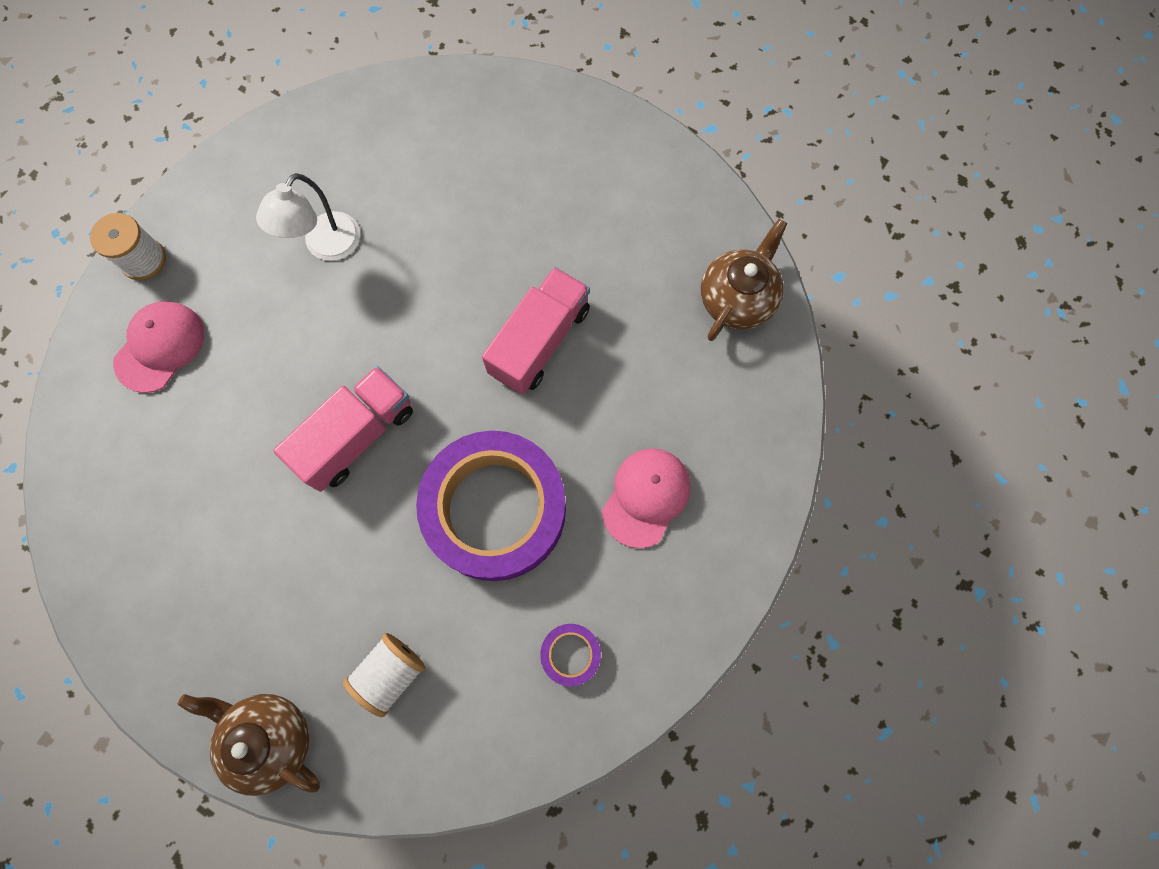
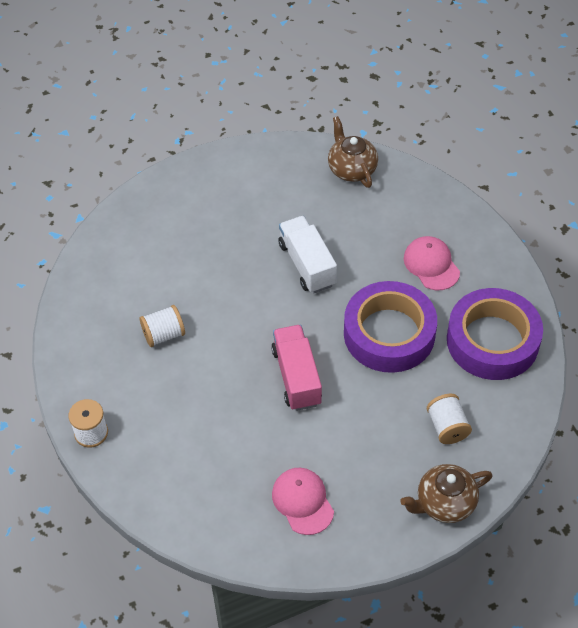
camera: 55 degrees left, 20 degrees down
pink cap [113,301,204,393] -> pink cap moved to [272,468,334,535]
white lamp [256,173,360,261] -> white spool [140,305,185,347]
pink truck [482,267,590,395] -> white truck [278,216,337,293]
purple tape [540,624,601,686] -> purple tape [447,288,543,380], size x2.50

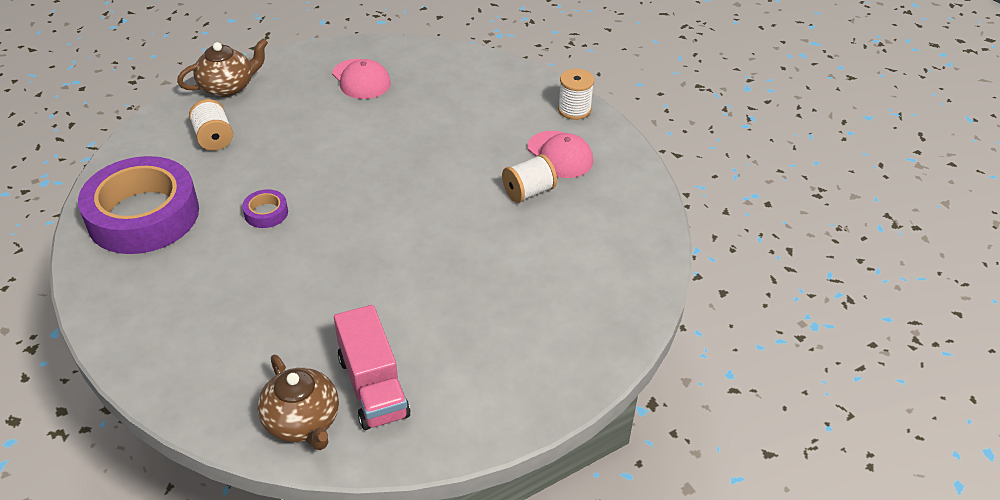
camera: 170 degrees right, 10 degrees down
pink truck [271,325,322,411] -> pink truck moved to [334,305,410,430]
white truck [278,216,337,293] -> none
purple tape [344,281,437,373] -> purple tape [242,189,288,228], size x0.40
pink cap [404,236,460,291] -> pink cap moved to [528,131,593,178]

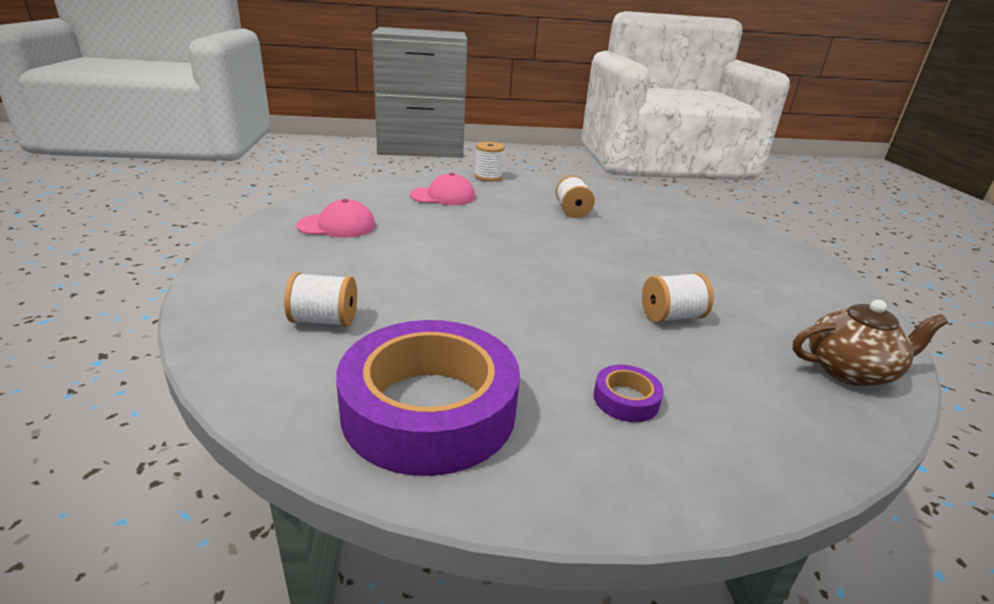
camera: 65 degrees left, 15 degrees down
brown teapot [177,38,268,97] -> none
purple tape [242,189,288,228] -> purple tape moved to [594,365,664,422]
pink truck [334,305,410,430] -> none
pink cap [528,131,593,178] -> pink cap moved to [410,173,475,205]
none -> white spool [642,273,714,323]

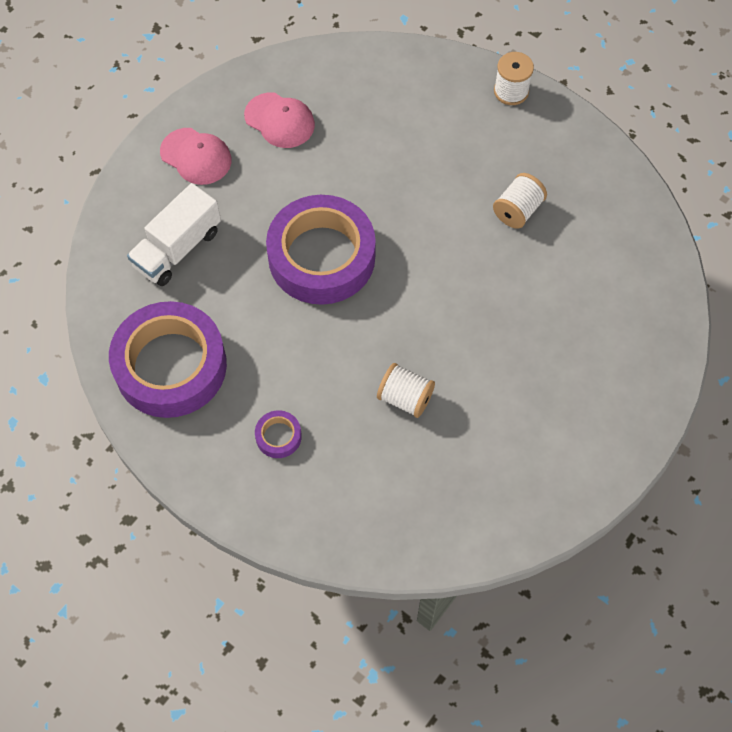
camera: 45 degrees right, 35 degrees up
white spool [284,272,357,327] -> white truck [127,183,221,286]
pink cap [410,173,475,205] -> pink cap moved to [160,128,232,185]
brown teapot [793,300,948,386] -> none
none -> purple tape [266,195,376,305]

